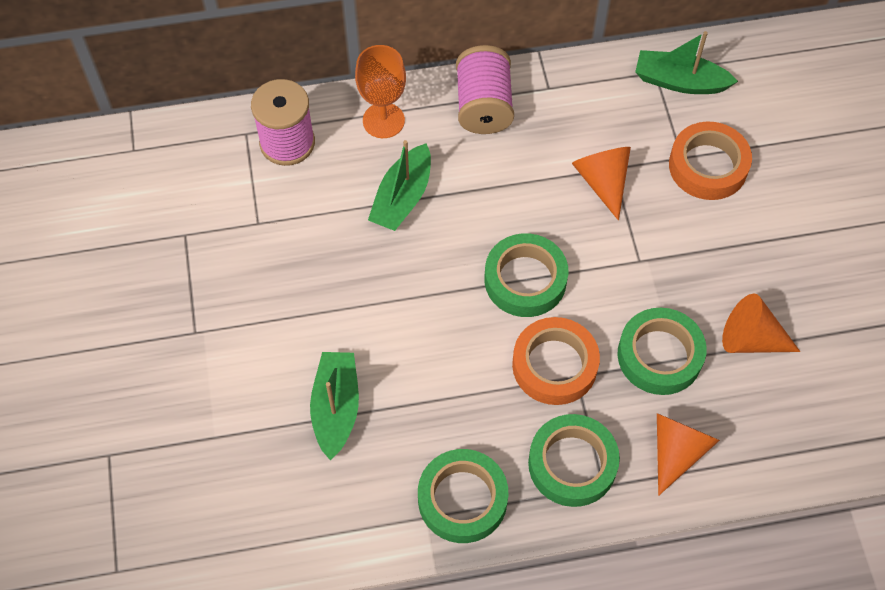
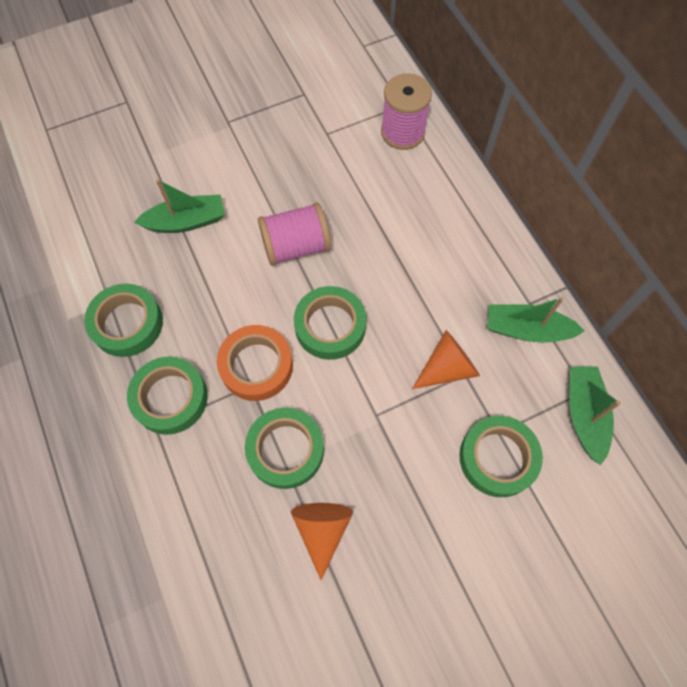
camera: 75 degrees right, 5 degrees up
orange goblet [355,45,406,138] -> none
green boat [368,140,431,231] -> green boat moved to [487,297,585,343]
pink spool [456,45,514,134] -> pink spool moved to [258,202,331,266]
orange cone [657,413,720,496] -> none
orange tape [669,122,752,200] -> green tape [459,416,543,497]

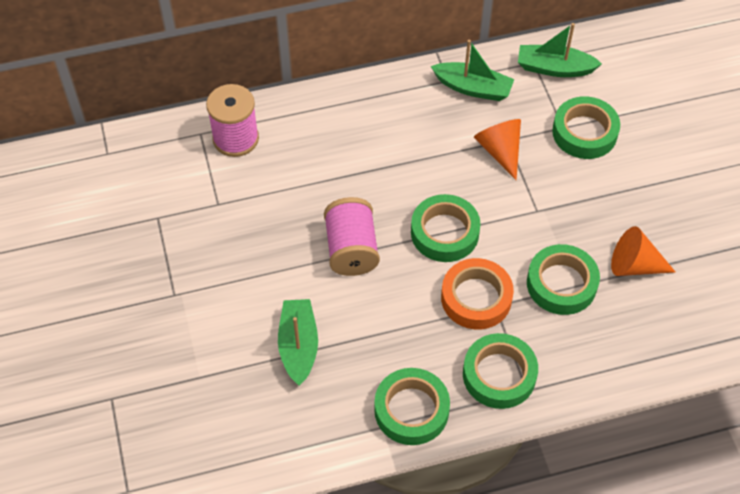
camera: 80 degrees left, 10 degrees down
green boat [487,297,585,343] -> green boat turned 90 degrees counterclockwise [431,40,514,101]

